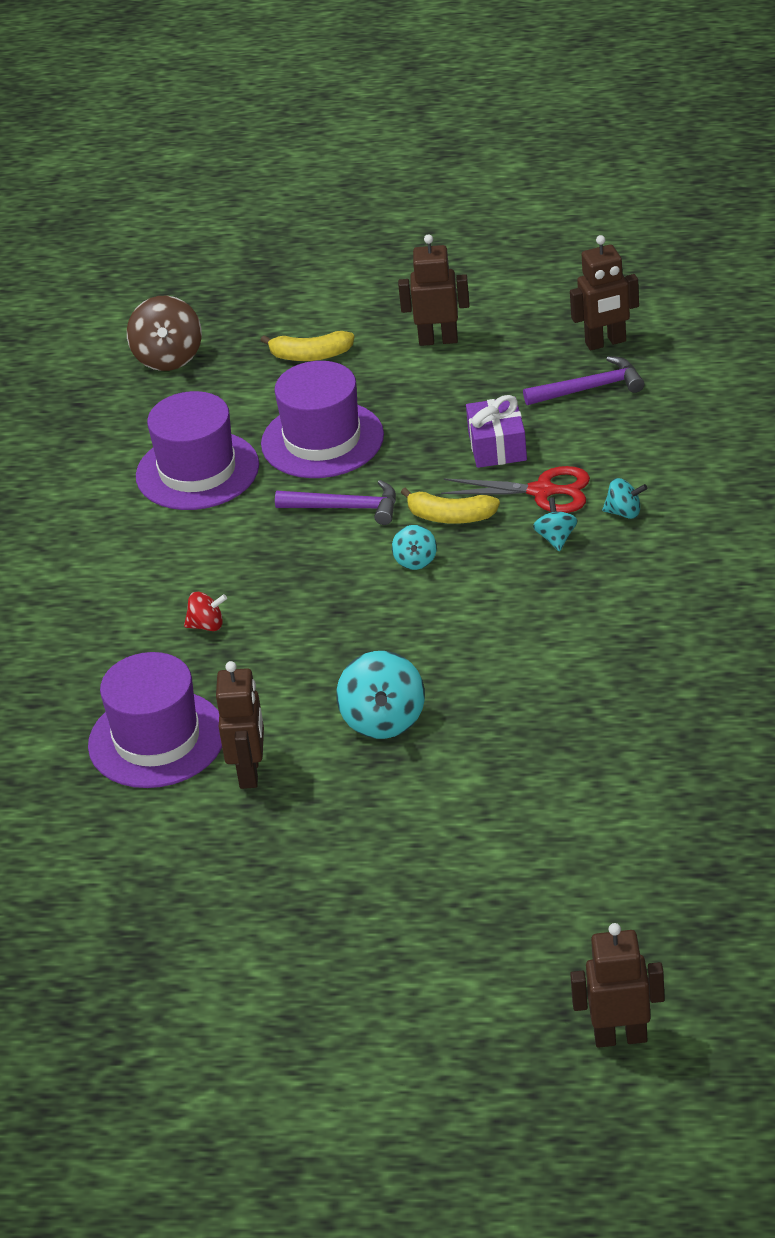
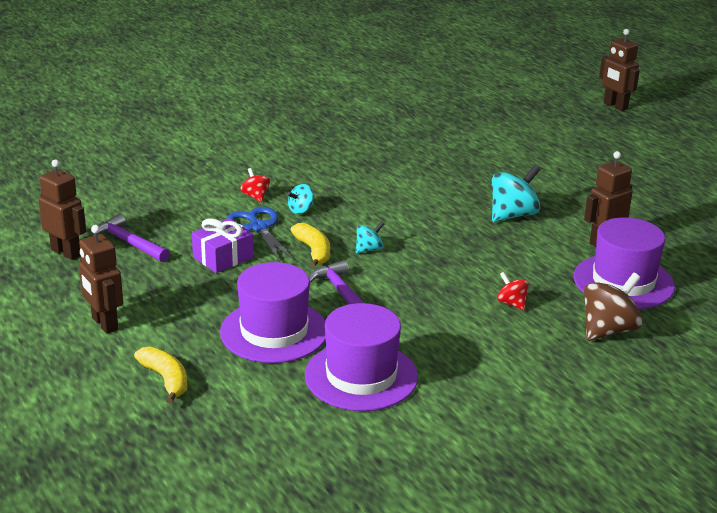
camera: 130 degrees left, 10 degrees down
brown spinning top [127,296,202,371] -> brown spinning top moved to [584,273,643,341]
red scissors [441,466,590,513] -> blue scissors [227,207,295,262]
turquoise spinning top [602,478,647,519] -> red spinning top [240,168,270,202]

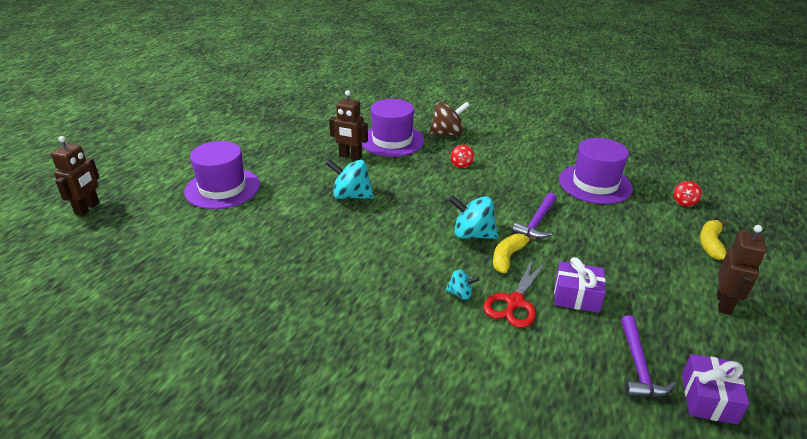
camera: 125 degrees left, 5 degrees up
brown robot [38,160,86,260] -> purple gift [682,354,750,424]
purple hat [220,262,326,363] -> purple hat moved to [184,141,260,209]
blue scissors [227,207,295,262] -> red scissors [484,258,546,328]
red spinning top [240,168,270,202] -> red spinning top moved to [673,181,702,207]
turquoise spinning top [356,221,384,254] -> turquoise spinning top [448,195,499,239], size x1.84
brown spinning top [584,273,643,341] -> brown spinning top turned 150 degrees clockwise [429,102,470,136]

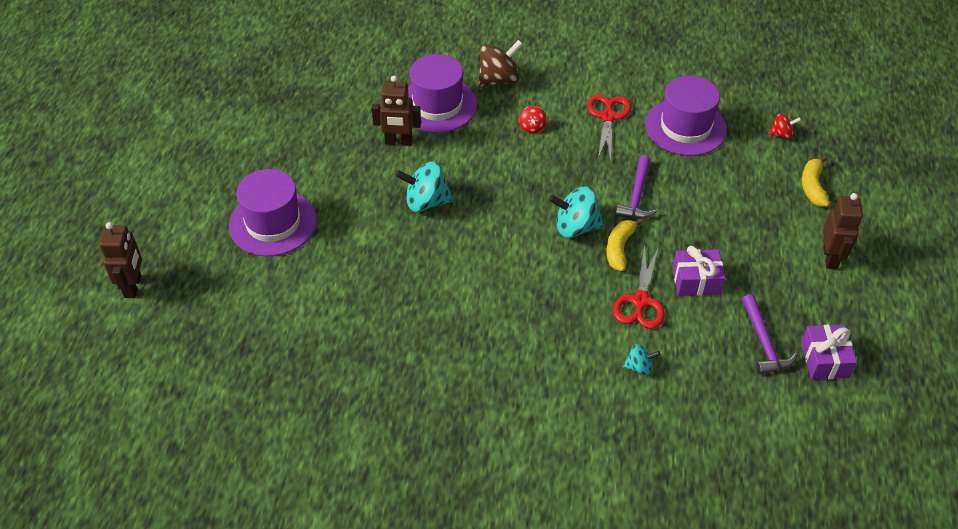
camera: 15 degrees left, 15 degrees up
turquoise spinning top [445,269,479,300] -> turquoise spinning top moved to [623,344,660,375]
red spinning top [673,181,702,207] -> red spinning top turned 105 degrees counterclockwise [768,113,801,139]
none -> red scissors [587,94,631,161]

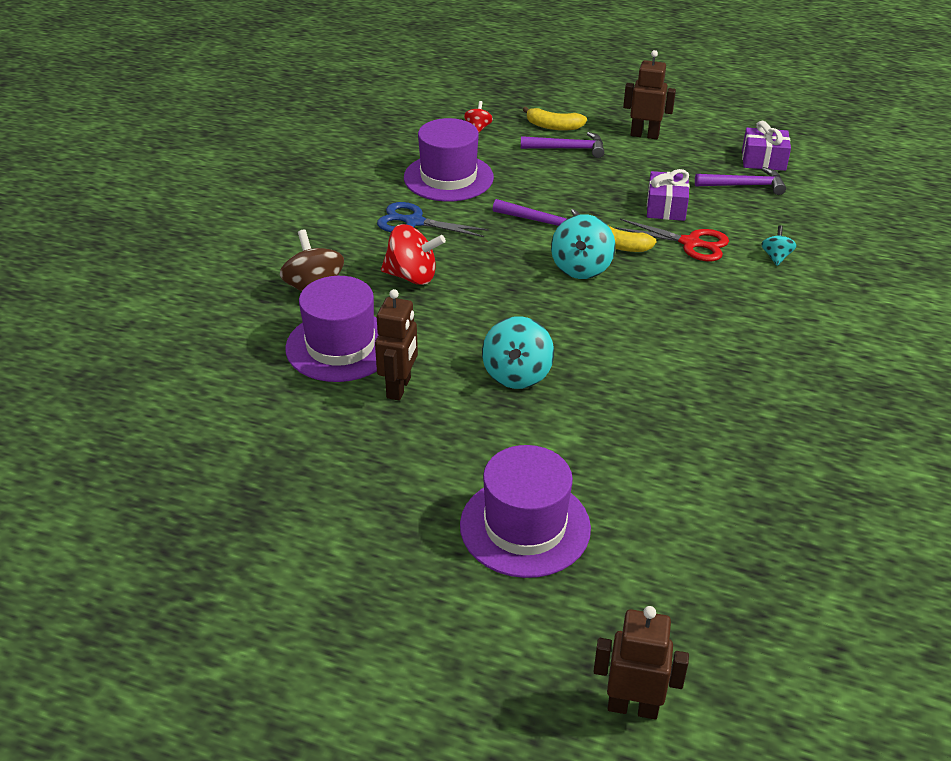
camera: 80 degrees left, 10 degrees down
red spinning top [519,106,547,134] -> red spinning top [381,224,446,285], size x1.84
red scissors [587,94,631,161] -> blue scissors [377,202,489,237]
none -> purple hammer [521,132,604,158]

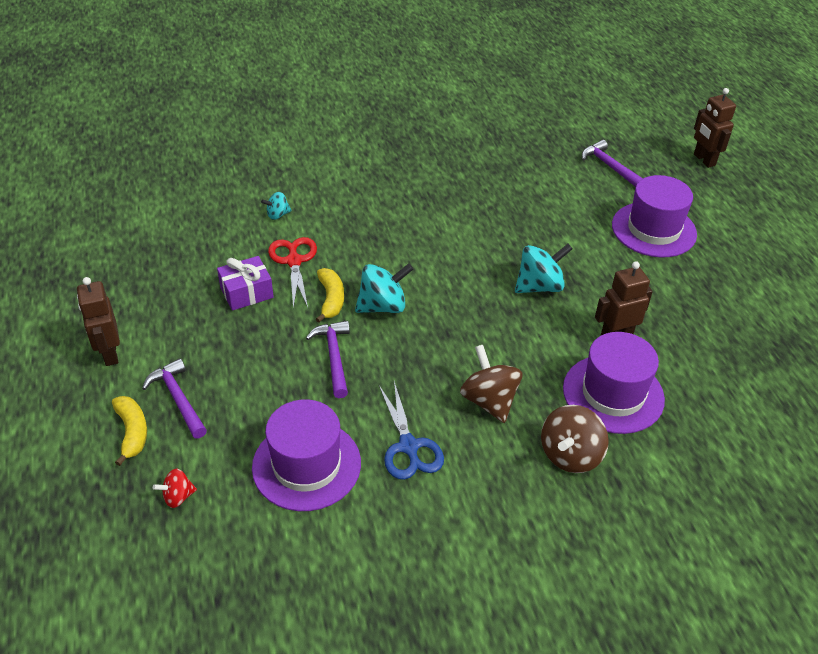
camera: 125 degrees left, 5 degrees up
red spinning top [381,224,446,285] -> brown spinning top [460,345,522,423]
purple hammer [695,167,786,195] -> purple hammer moved to [582,140,643,187]
purple gift [742,121,791,171] -> none

